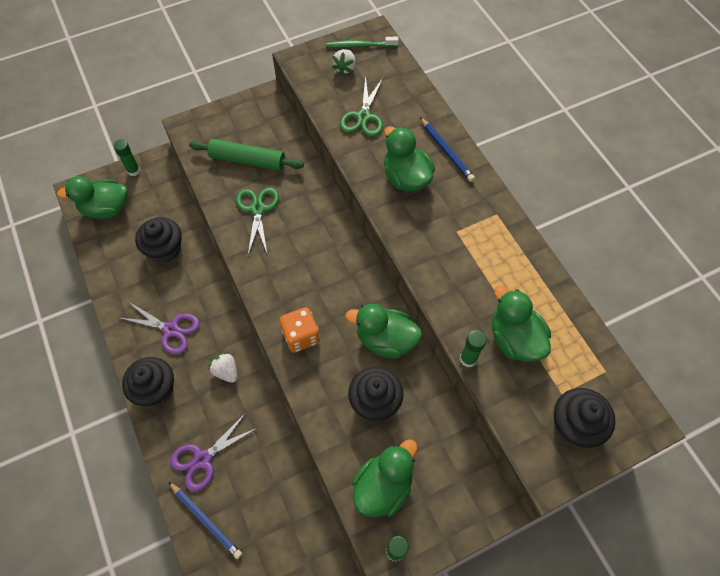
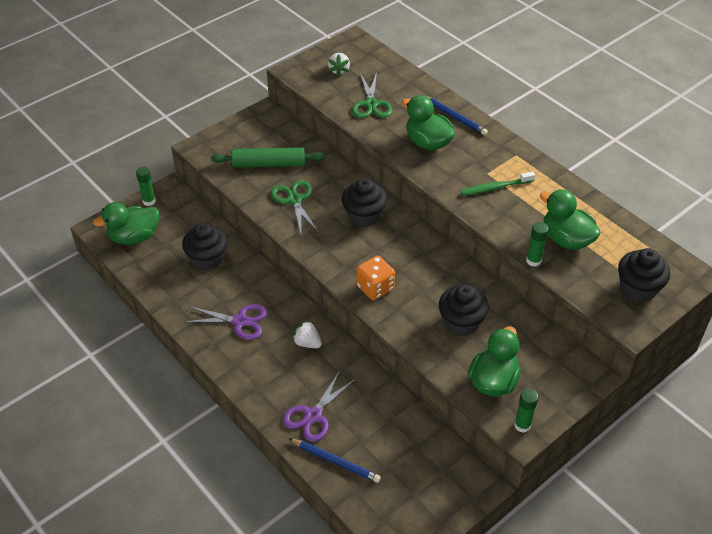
camera: 15 degrees left, 15 degrees down
black cupcake [122,357,174,406] -> black cupcake moved to [342,178,387,227]
green toothbrush [327,37,399,48] -> green toothbrush moved to [461,172,535,196]
green duck [345,304,422,358] -> none

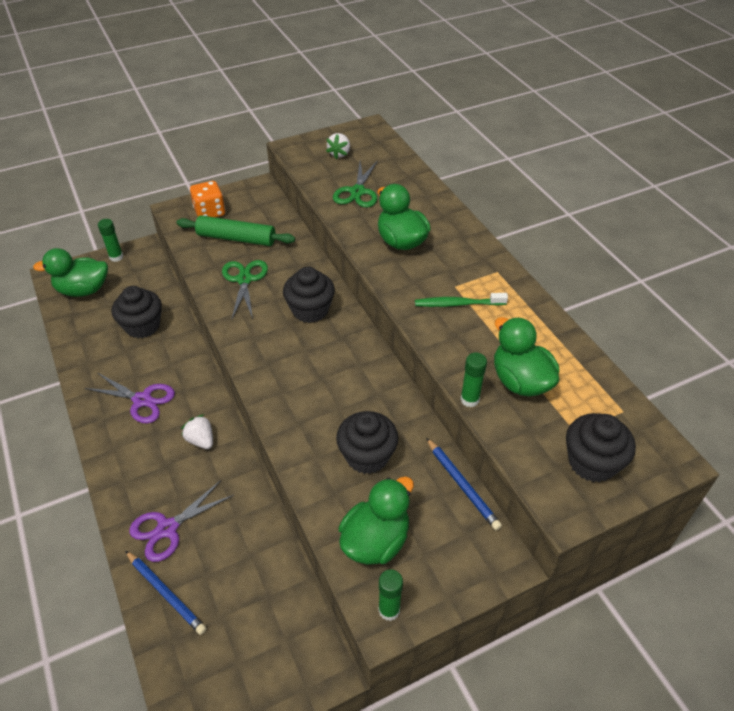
camera: 15 degrees right, 0 degrees up
orange dice [356,256,395,300] -> orange dice moved to [190,181,225,218]
blue pencil [426,96,488,135] -> blue pencil moved to [426,438,502,530]

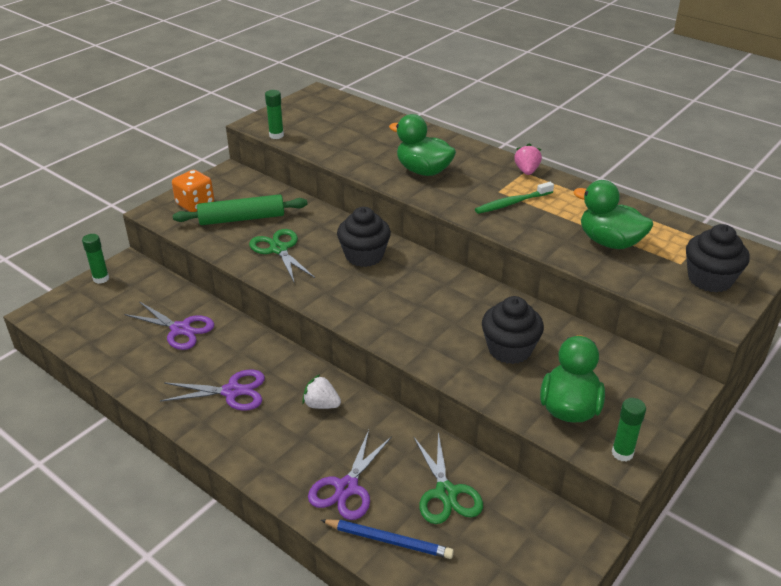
camera: 25 degrees left, 10 degrees down
green duck [33,248,108,297] -> none
black cupcake [112,286,162,338] -> purple scissors [124,301,215,350]
white strawberry [326,133,350,159] -> none
green scissors [333,160,378,208] -> green scissors moved to [414,432,483,524]
blue pencil [426,438,502,530] -> none
green glue stick [460,352,487,407] -> green glue stick moved to [265,90,284,139]
none -> pink strawberry [514,143,542,175]

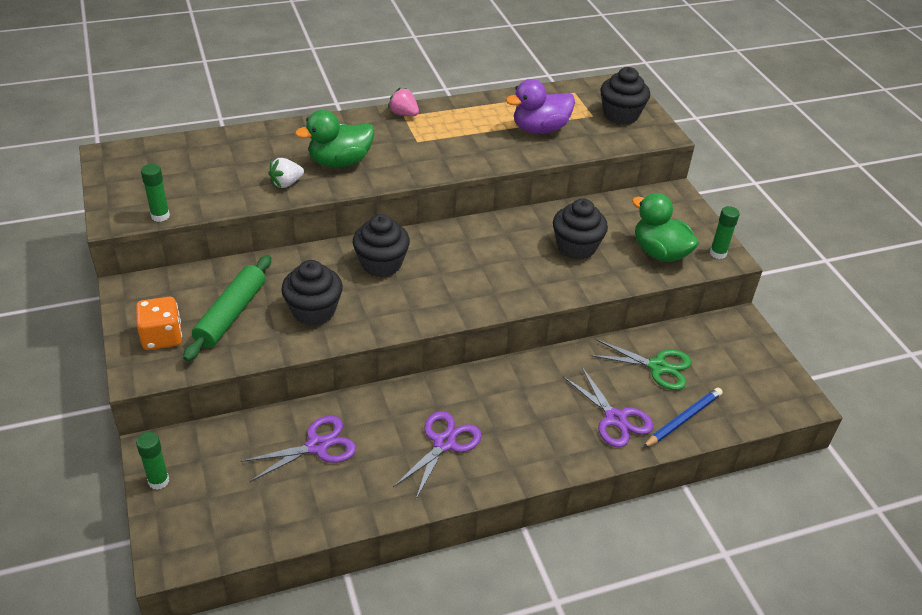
camera: 60 degrees left, 5 degrees up
green scissors [249,229,315,284] -> black cupcake [281,260,343,326]
white strawberry [302,374,341,409] -> white strawberry moved to [268,158,304,188]
green toothbrush [475,182,554,214] -> none
green duck [573,180,653,249] -> purple duck [506,79,575,134]

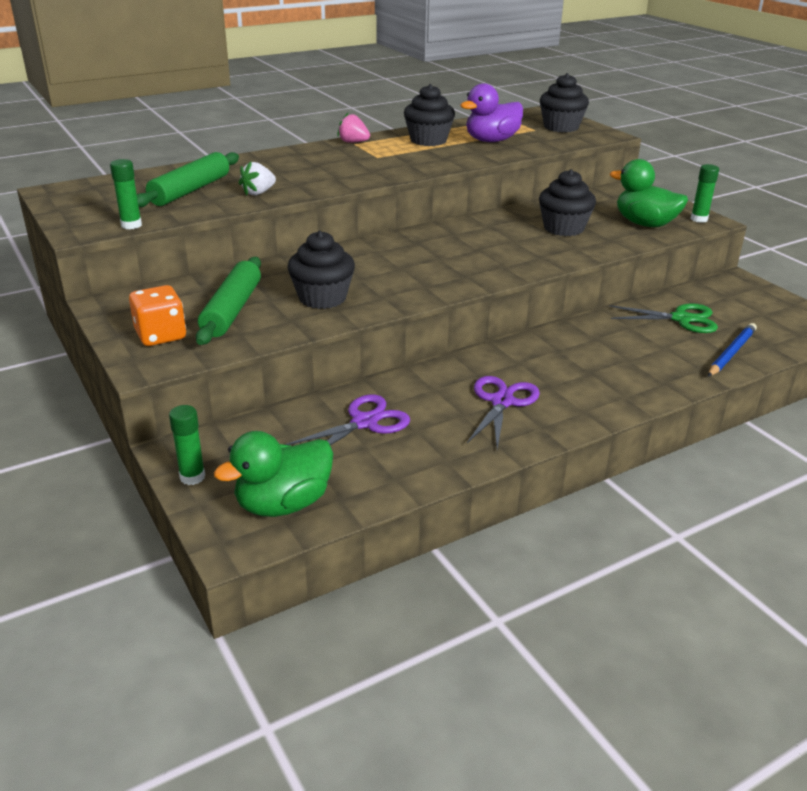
camera: 10 degrees left, 10 degrees down
green duck [295,110,374,167] -> green duck moved to [214,431,333,517]
black cupcake [353,214,410,277] -> black cupcake moved to [404,84,455,146]
purple scissors [563,367,653,447] -> none
none -> green rolling pin [137,152,239,207]

